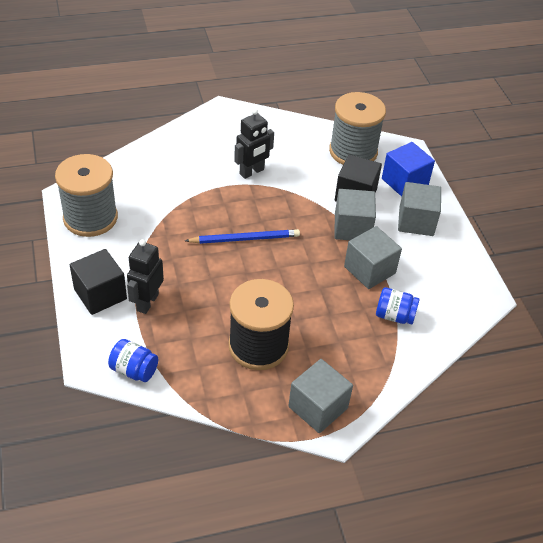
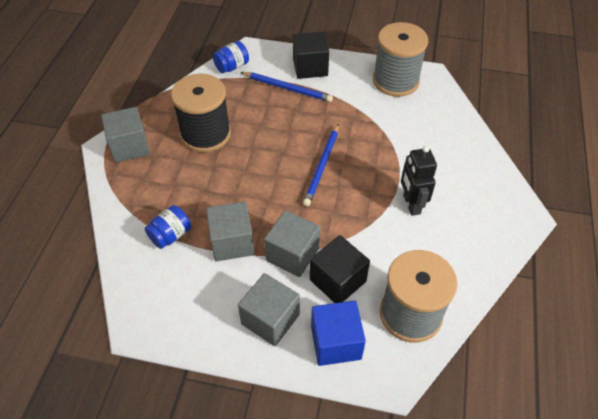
camera: 120 degrees right, 5 degrees up
black robot [127,239,164,314] -> blue pencil [241,72,333,102]

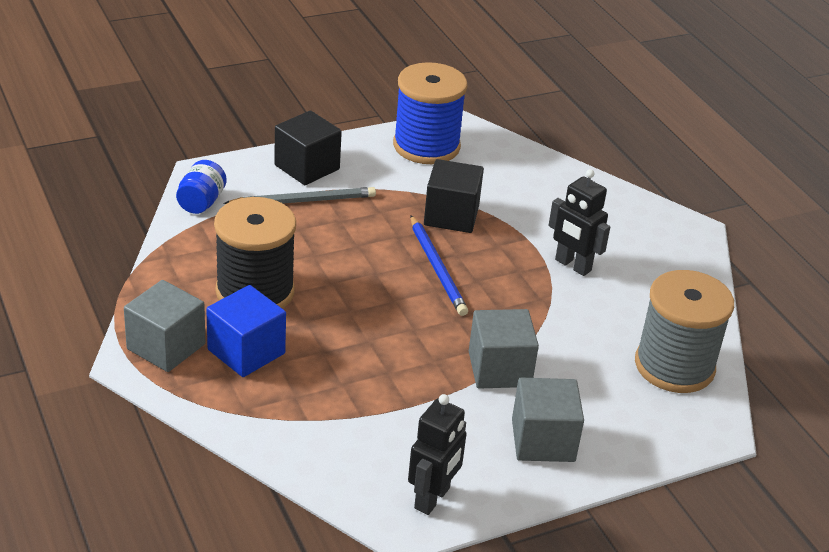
camera: 40 degrees left, 15 degrees down
blue jar [145,205,191,249] -> none
grey cube [206,201,255,261] -> none
blue pencil [241,72,333,102] -> grey pencil [223,187,376,204]
black cube [310,235,370,303] -> black cube moved to [424,159,484,233]
blue cube [311,300,366,366] -> blue cube moved to [206,285,286,377]
grey spool [373,22,428,97] -> blue spool [393,62,467,164]
none -> black robot [408,394,466,515]

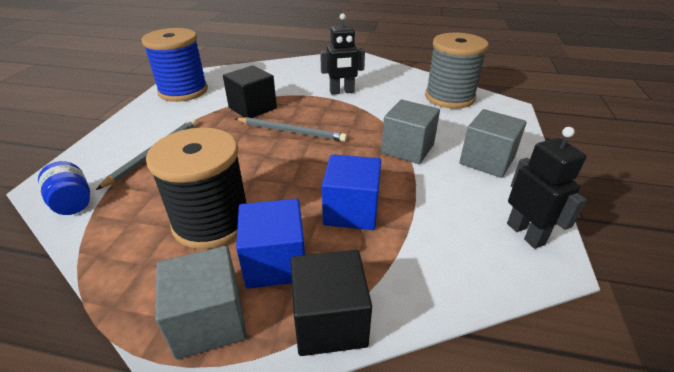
camera: 50 degrees left, 0 degrees up
black cube [274,110,342,185] -> black cube moved to [290,250,372,356]
blue pencil [411,215,468,316] -> grey pencil [235,117,347,142]
none -> blue cube [322,154,381,230]

